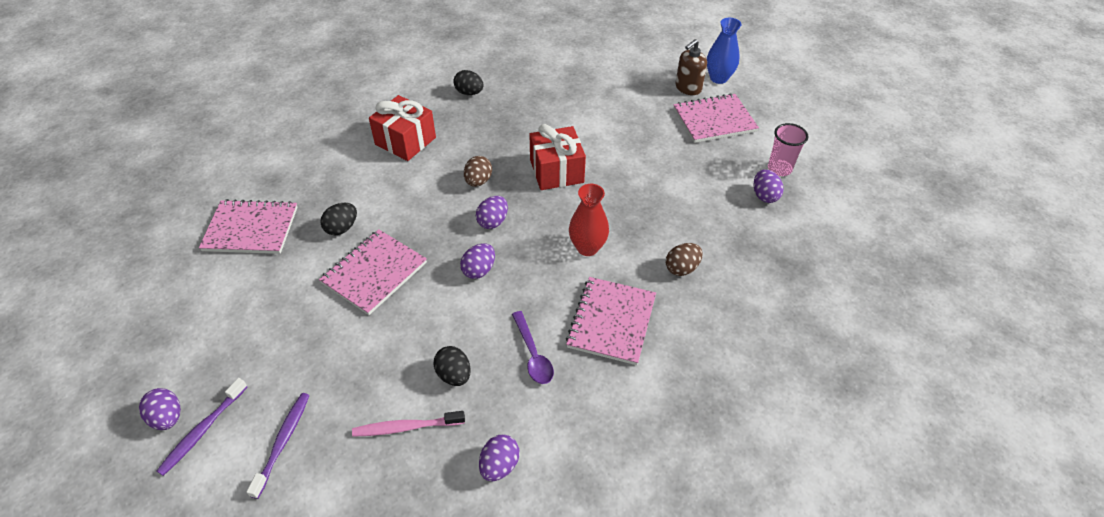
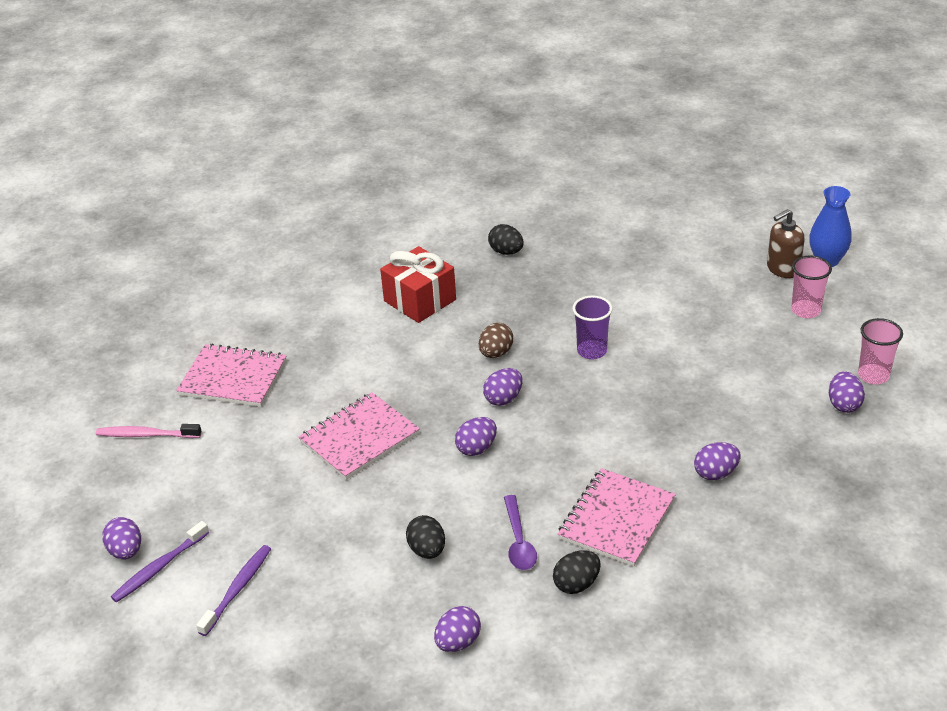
camera: 15 degrees right, 10 degrees down
black egg [320,203,357,235] -> black egg moved to [553,551,601,594]
pink toothbrush [352,411,465,437] -> pink toothbrush moved to [96,424,202,438]
red gift [529,124,586,190] -> purple cup [572,296,613,360]
red vase [569,184,609,256] -> none
brown egg [666,243,703,276] -> purple egg [694,442,740,480]
pink notebook [673,93,759,143] -> pink cup [791,255,832,318]

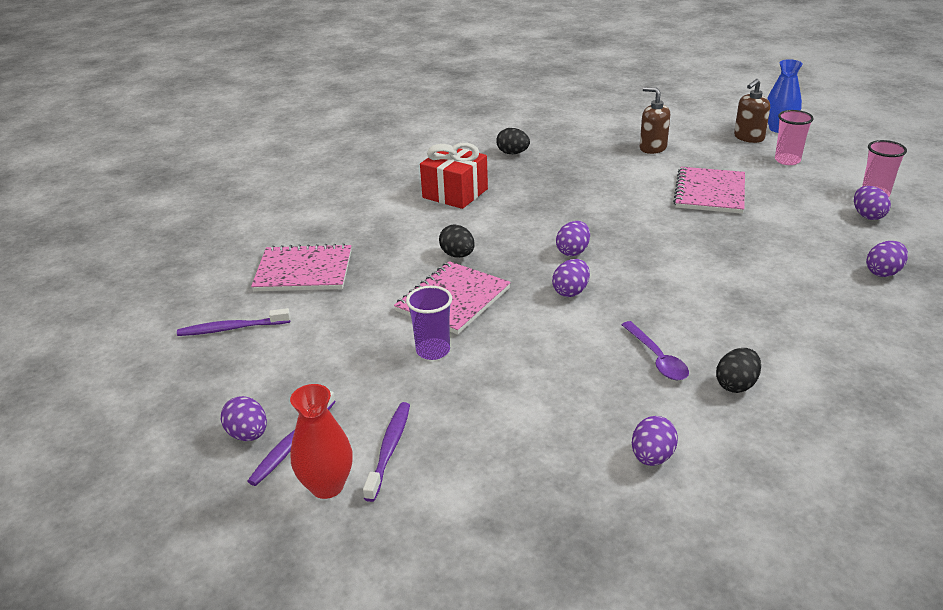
camera: 15 degrees left, 5 degrees down
pink toothbrush [96,424,202,438] -> purple toothbrush [177,308,290,336]
black egg [406,515,445,559] -> black egg moved to [439,224,475,258]
brown egg [479,323,513,358] -> none
pink notebook [558,468,676,567] -> pink notebook moved to [673,167,745,214]
purple cup [572,296,613,360] -> purple cup moved to [406,286,452,360]
purple egg [694,442,740,480] -> purple egg moved to [866,241,908,277]
none -> red vase [290,384,353,499]
none -> brown soap dispenser [640,87,670,154]

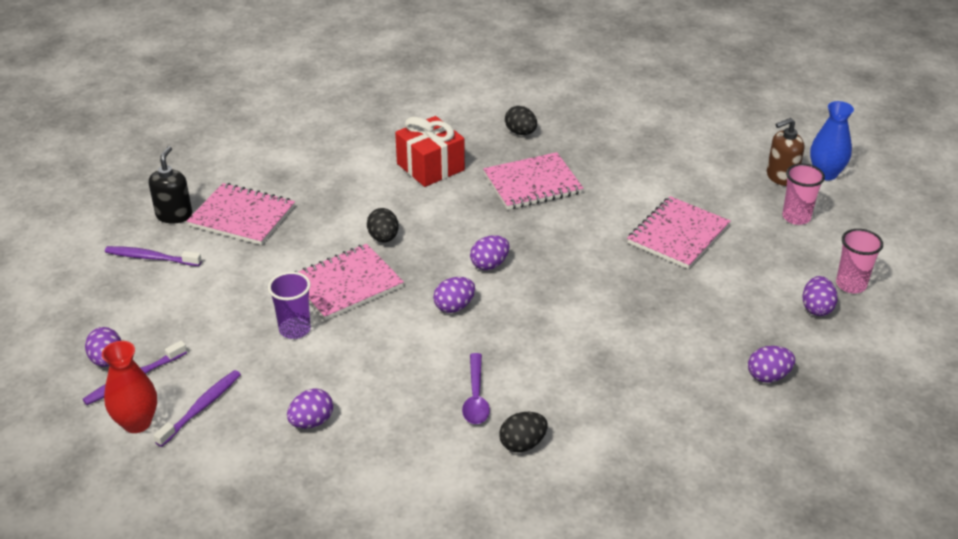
camera: 20 degrees right, 5 degrees up
purple egg [632,416,678,466] -> purple egg moved to [287,388,333,429]
brown soap dispenser [640,87,670,154] -> none
none -> black soap dispenser [149,146,192,224]
none -> pink notebook [483,152,584,210]

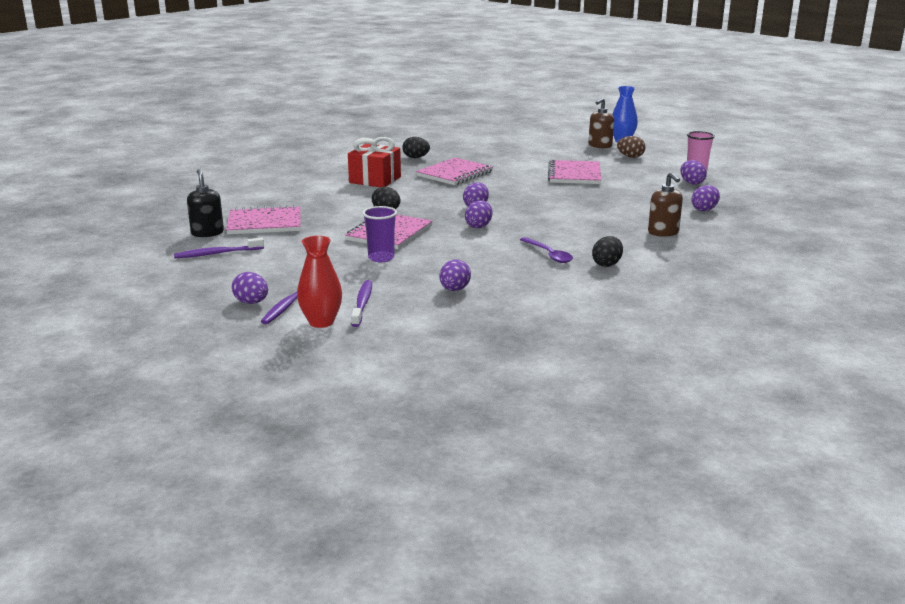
camera: 30 degrees left, 15 degrees down
pink cup [782,164,825,225] -> brown egg [617,136,646,158]
none -> brown soap dispenser [648,172,683,237]

